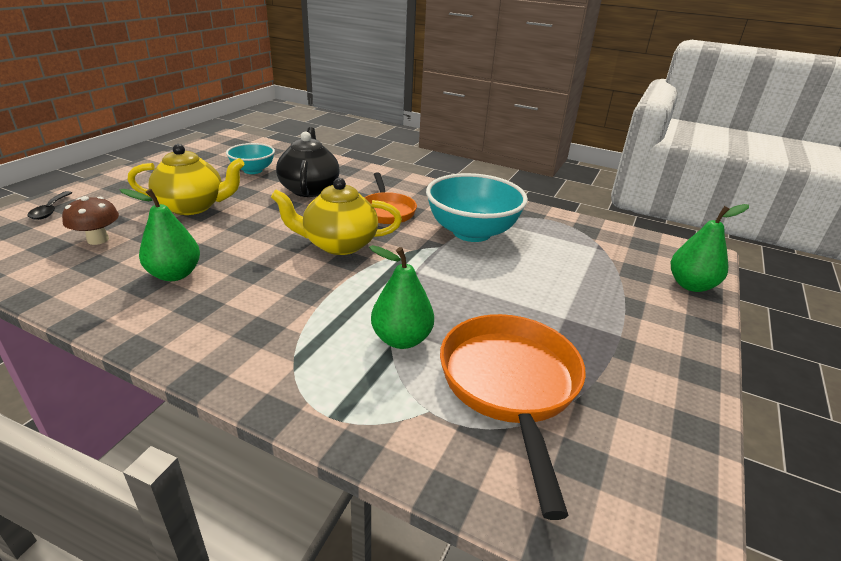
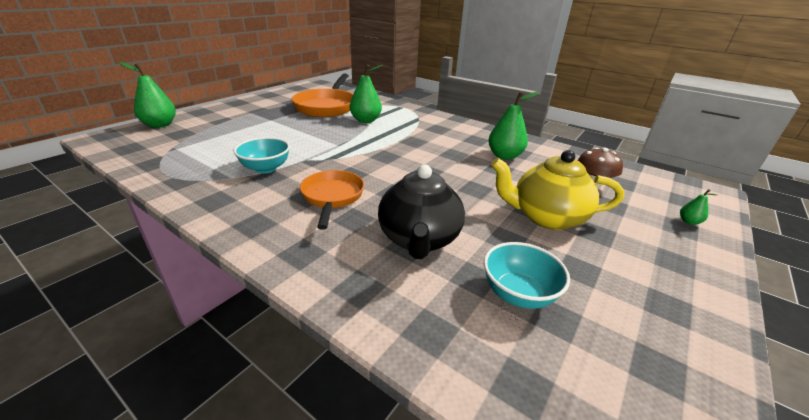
camera: 170 degrees left, 0 degrees up
black spoon [27,191,72,220] -> green pear [680,189,717,225]
yellow teapot [271,178,402,255] -> none
turquoise bowl [426,173,528,242] -> turquoise bowl [234,137,290,174], size x0.56

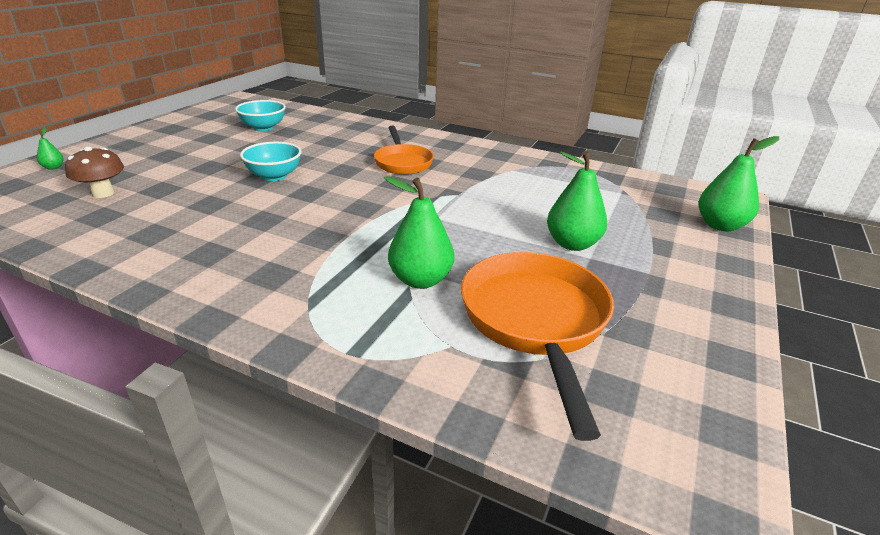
camera: 170 degrees right, 0 degrees up
turquoise bowl [234,137,290,174] -> turquoise bowl moved to [240,142,301,181]
black teapot [378,164,465,259] -> none
green pear [488,92,539,160] -> green pear moved to [547,151,607,251]
yellow teapot [491,150,624,230] -> none

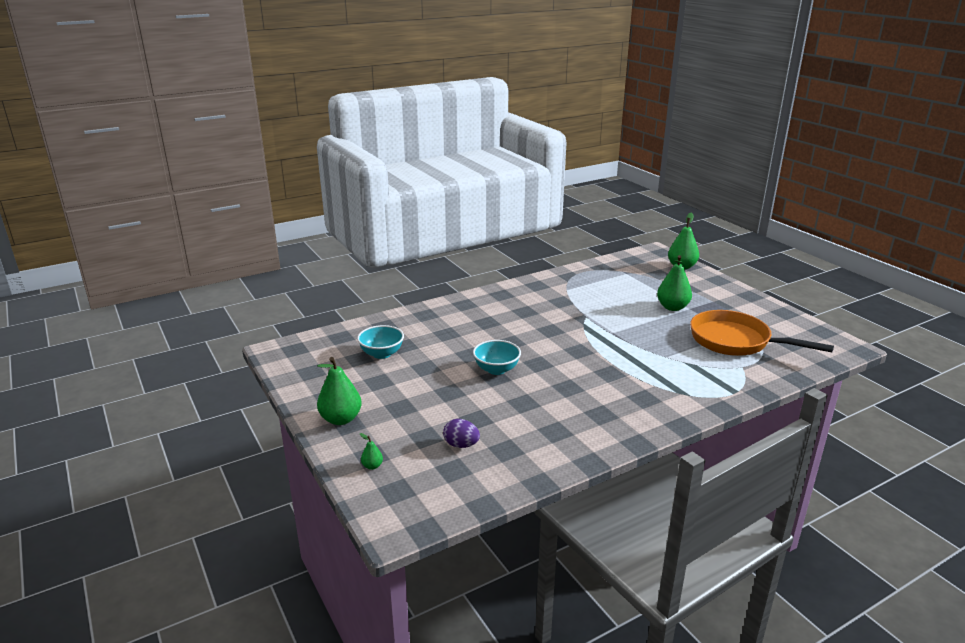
camera: 55 degrees left, 5 degrees down
brown mushroom [65,146,124,198] -> purple egg [443,419,480,448]
orange pan [374,126,434,175] -> none
green pear [384,176,454,289] -> green pear moved to [317,357,362,425]

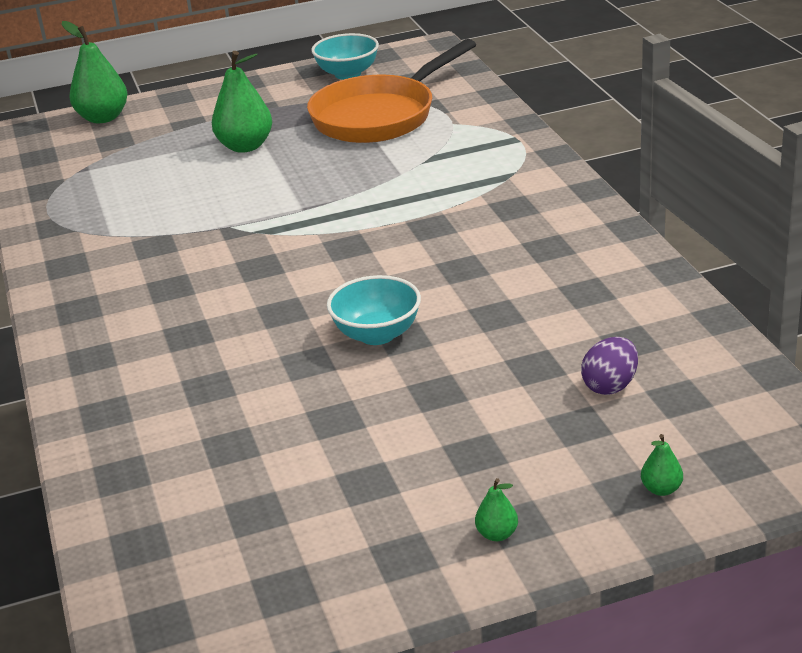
camera: 75 degrees left, 5 degrees up
green pear [317,357,362,425] -> green pear [475,478,518,541], size x0.46
turquoise bowl [357,325,404,359] -> turquoise bowl moved to [311,33,379,80]

